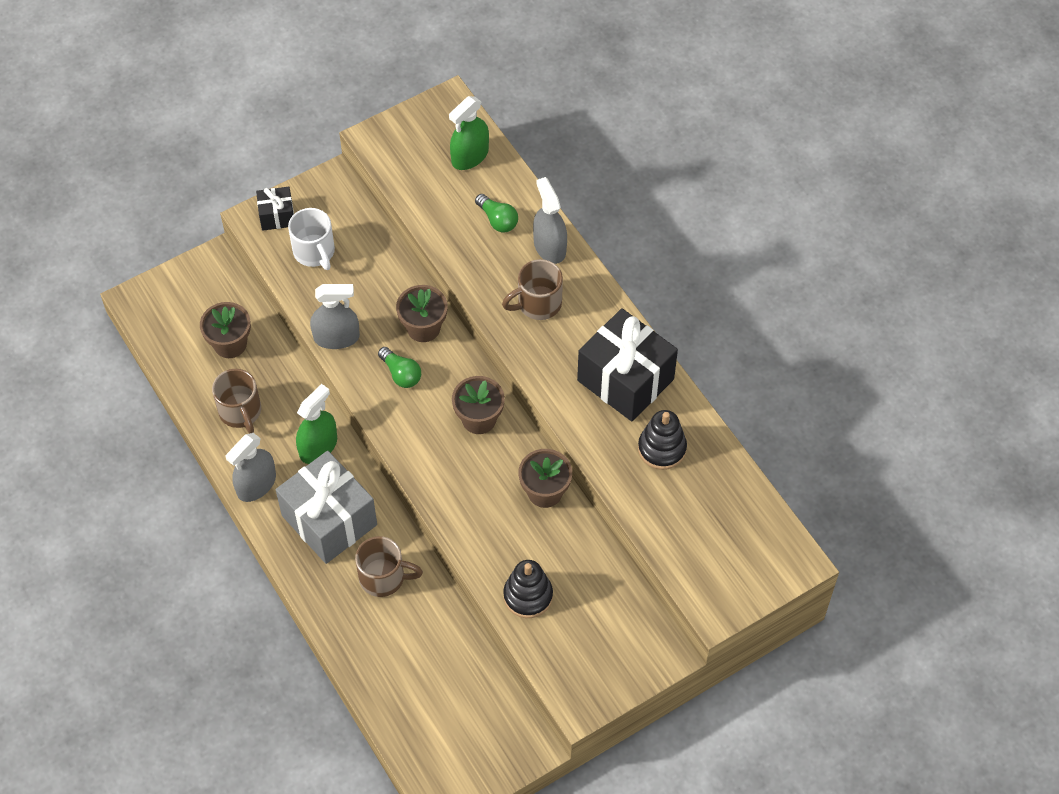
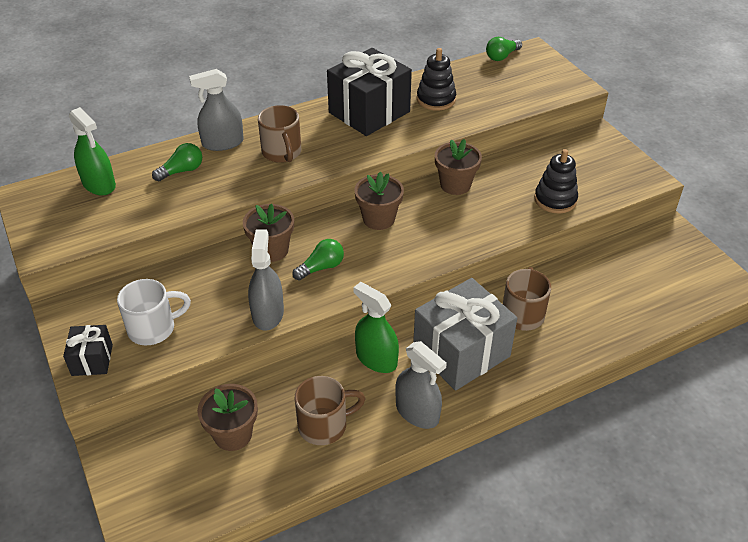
camera: 85 degrees left, 15 degrees down
none -> green light bulb [486,37,522,61]

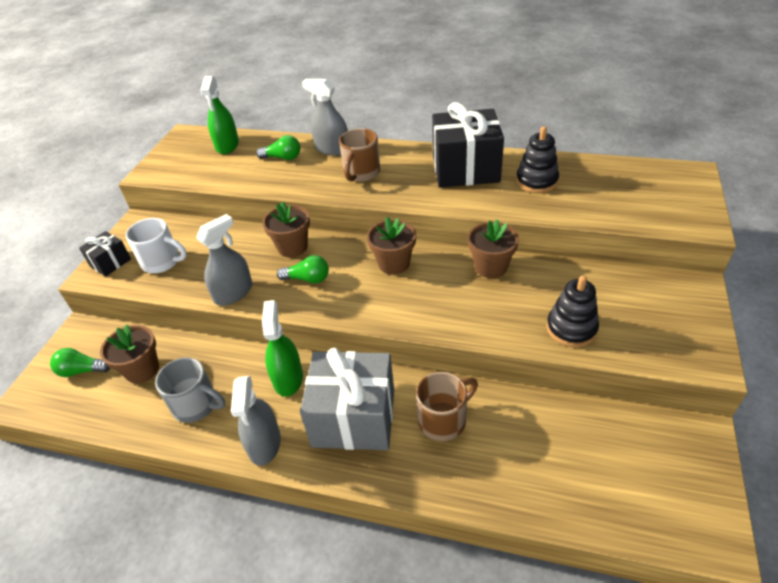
camera: 45 degrees right, 0 degrees up
brown mug [295,376,366,445] -> grey mug [155,357,225,423]
green light bulb [486,37,522,61] -> green light bulb moved to [50,348,110,377]

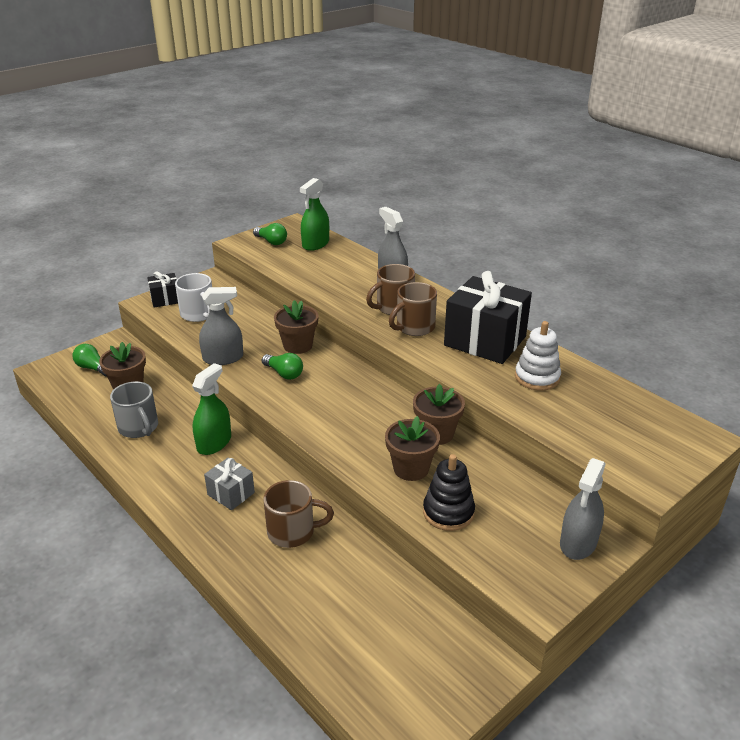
camera: 30 degrees right, 10 degrees down
grey spray bottle [231,376,281,466] -> grey spray bottle moved to [560,458,606,560]
green light bulb [256,135,300,160] -> green light bulb moved to [253,223,287,245]
grey gift [300,348,394,450] -> grey gift [204,458,255,510], size x0.49
brown flower pot [367,217,416,275] -> brown flower pot moved to [385,416,440,481]
black stacking toy [516,126,559,193] -> white stacking toy [515,321,561,391]
none -> brown mug [389,282,437,336]

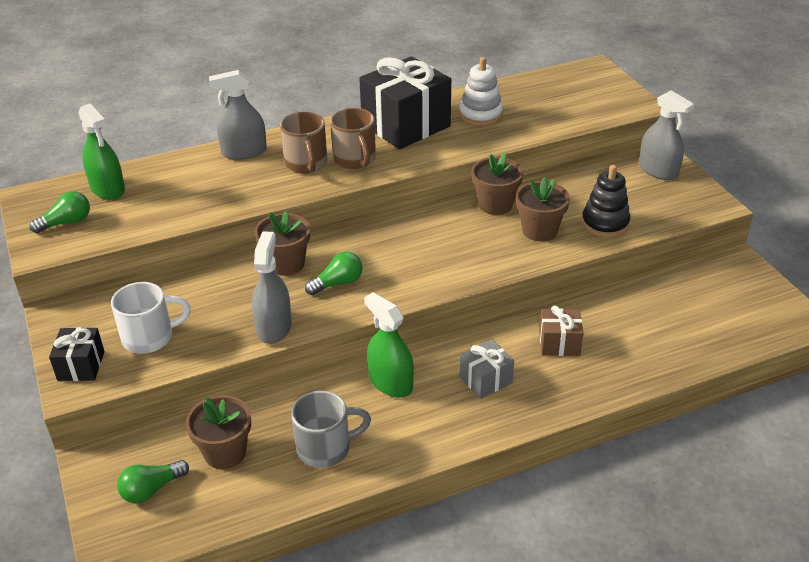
camera: 70 degrees left, 5 degrees up
brown mug [264,480,334,548] -> brown gift [539,306,583,356]

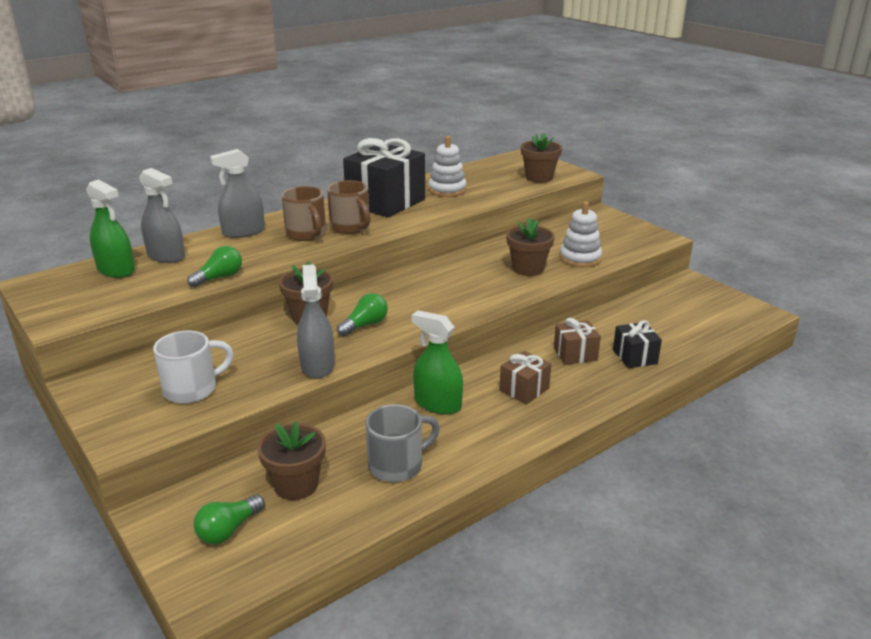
camera: 15 degrees left, 10 degrees down
green light bulb [29,191,90,233] -> green light bulb moved to [187,246,242,288]
black gift [49,327,105,381] -> black gift moved to [613,320,662,368]
grey gift [460,339,514,399] -> brown gift [499,351,551,404]
brown flower pot [471,153,524,215] -> brown flower pot moved to [521,133,562,183]
black stacking toy [582,165,630,237] -> white stacking toy [560,202,602,267]
grey spray bottle [639,90,694,180] -> grey spray bottle moved to [139,168,185,263]

